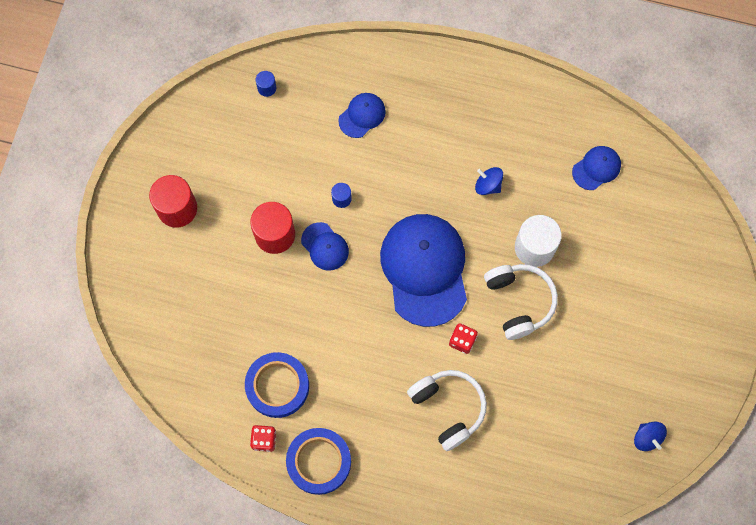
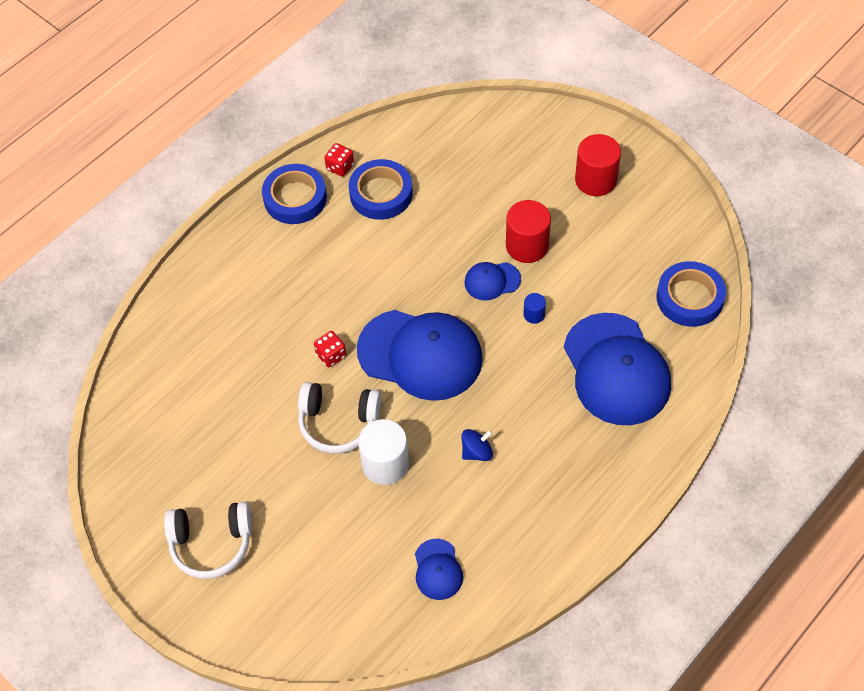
camera: 120 degrees right, 15 degrees down
blue cylinder [256,71,276,97] -> blue tape [657,261,726,327]
blue cap [338,93,386,138] -> blue cap [564,313,671,425], size x2.17
white headphones [407,370,487,451] -> white headphones moved to [164,502,252,579]
blue spinning top [634,422,667,451] -> none

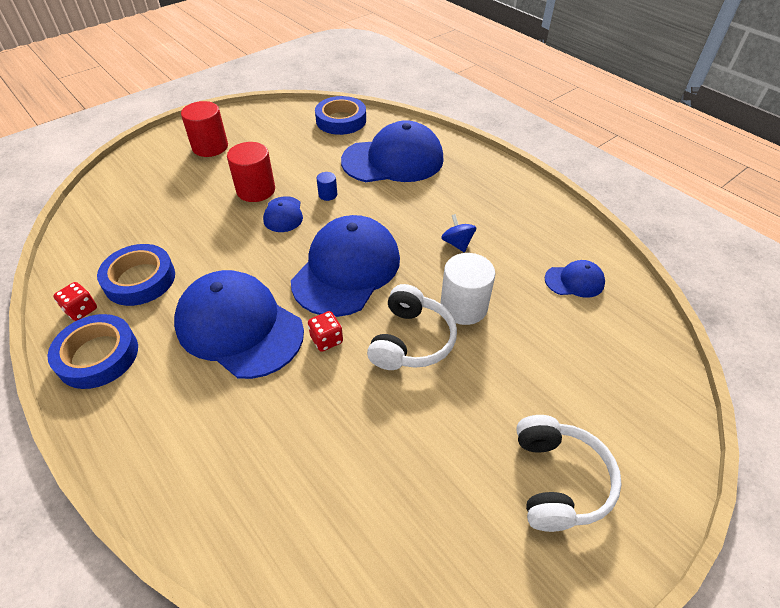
camera: 85 degrees left, 10 degrees down
none -> blue cap [174,270,304,379]

